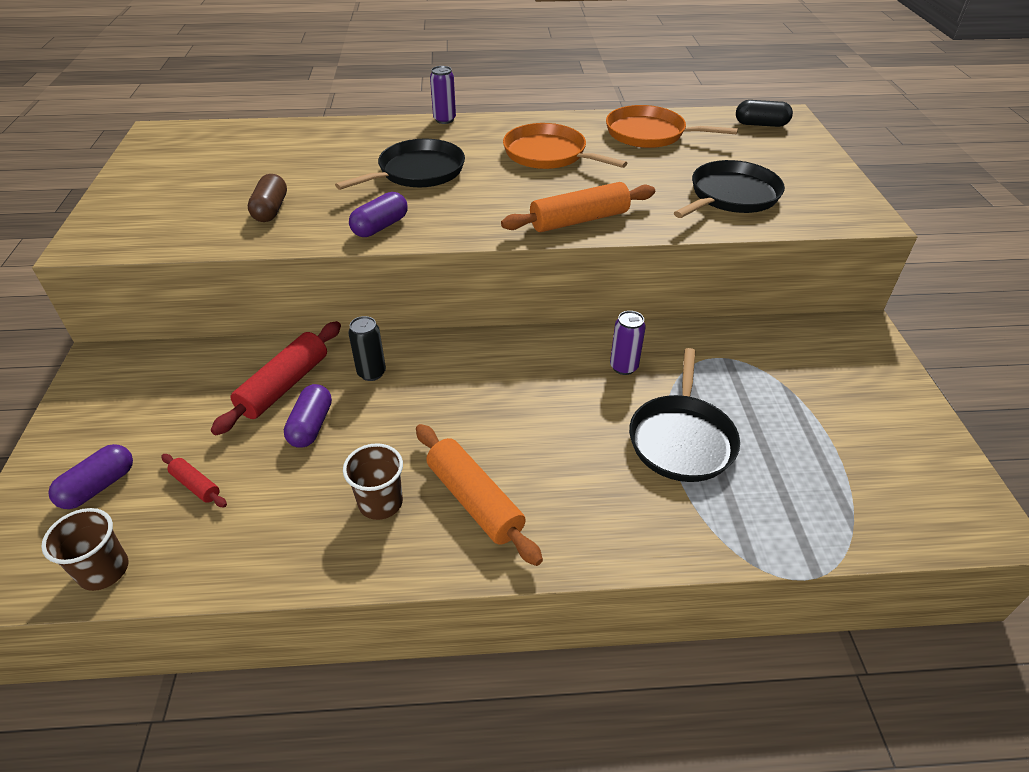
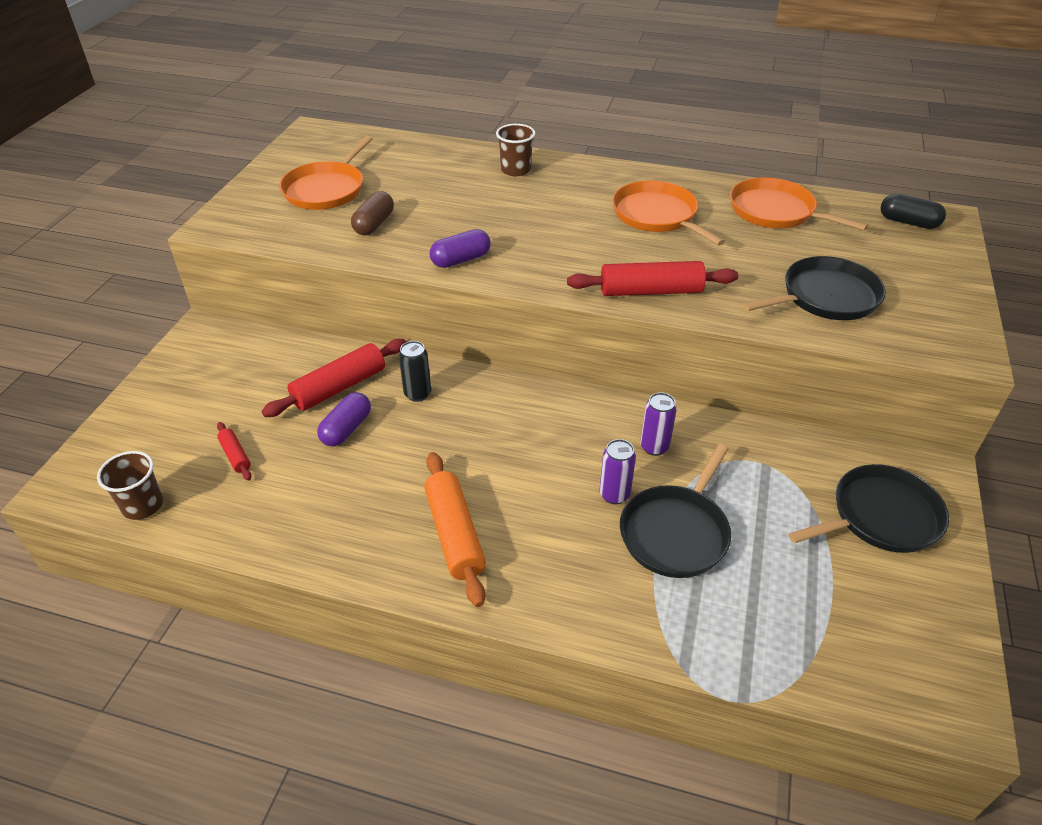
camera: 20 degrees right, 0 degrees up
purple capsule [48,444,133,509] -> none
black pan [335,139,465,190] -> black pan moved to [788,464,949,553]
brown cup [343,443,403,520] -> brown cup moved to [496,124,535,176]
purple can [430,66,456,124] -> purple can moved to [600,439,636,504]
orange rolling pin [501,182,655,232] -> red rolling pin [567,261,738,296]
none -> orange pan [279,136,372,210]

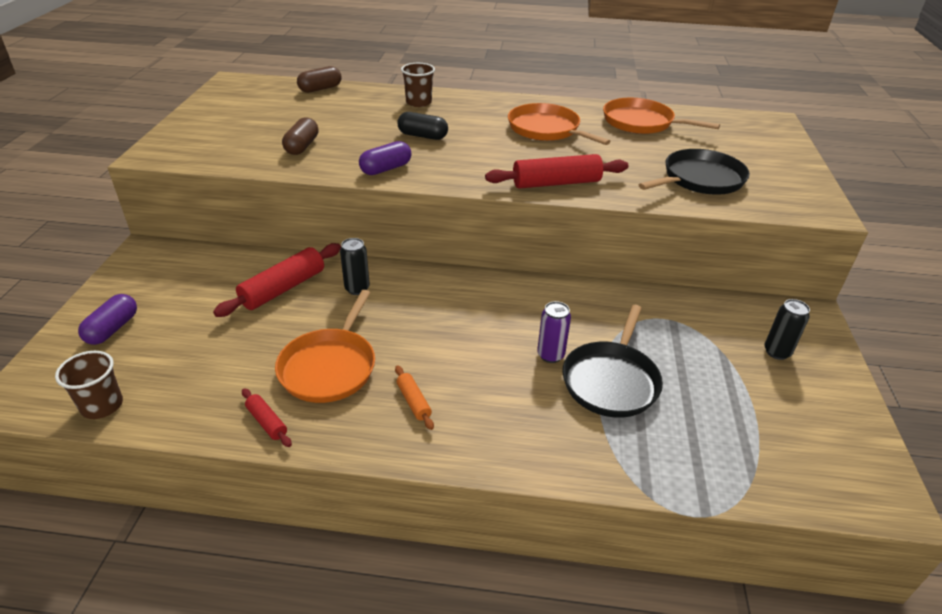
camera: 10 degrees left, 5 degrees down
red rolling pin [217,422,252,480] -> red rolling pin moved to [242,388,292,447]
orange pan [279,136,372,210] -> orange pan moved to [275,290,375,403]
purple capsule [317,392,371,446] -> purple capsule moved to [78,294,137,345]
orange rolling pin [424,452,486,607] -> orange rolling pin [395,366,434,430], size x0.51
purple can [640,392,677,456] -> none
black pan [788,464,949,553] -> black can [764,299,810,360]
black capsule [881,194,946,229] -> black capsule moved to [397,112,448,140]
none -> brown capsule [297,66,342,93]

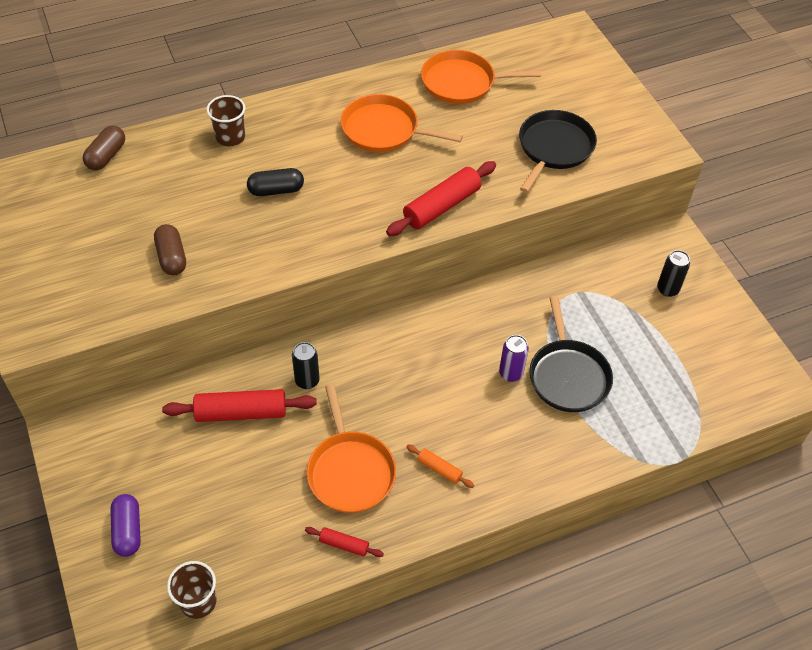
camera: 30 degrees left, 15 degrees up
red rolling pin [213,243,341,317] -> red rolling pin turned 75 degrees clockwise [162,389,317,422]
purple capsule [359,141,412,175] -> none

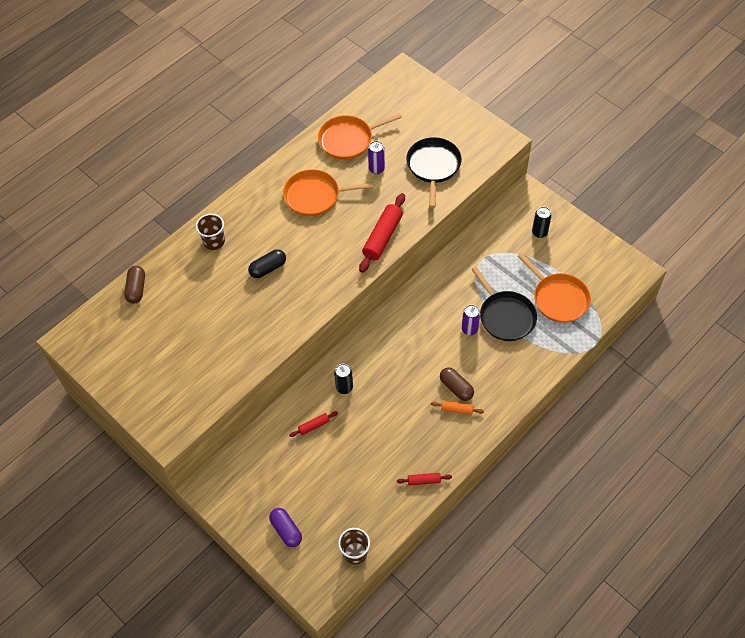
camera: 20 degrees left, 5 degrees up
brown capsule [154,224,186,275] -> brown capsule moved to [440,367,474,401]
red rolling pin [162,389,317,422] -> red rolling pin [289,411,338,437], size x0.51
orange pan [307,384,396,513] -> orange pan moved to [518,253,591,323]
none -> purple can [368,141,385,174]

